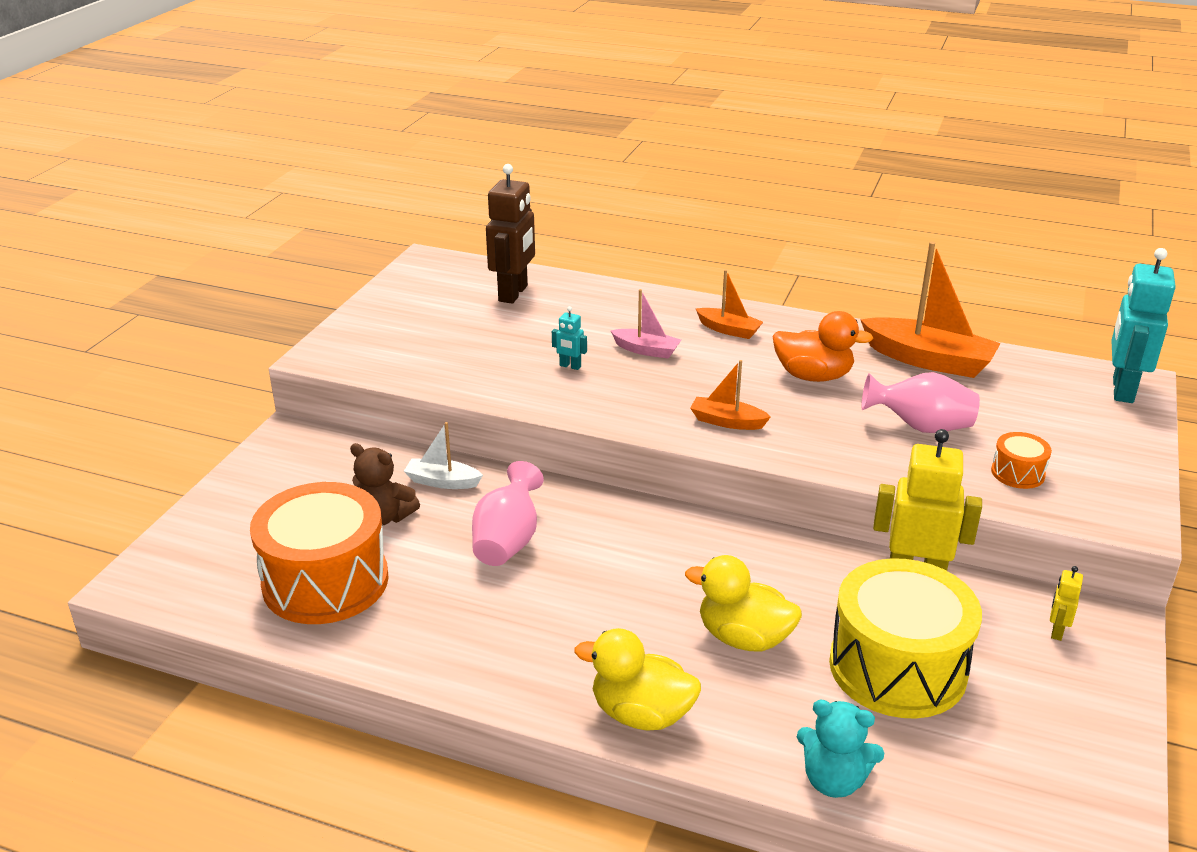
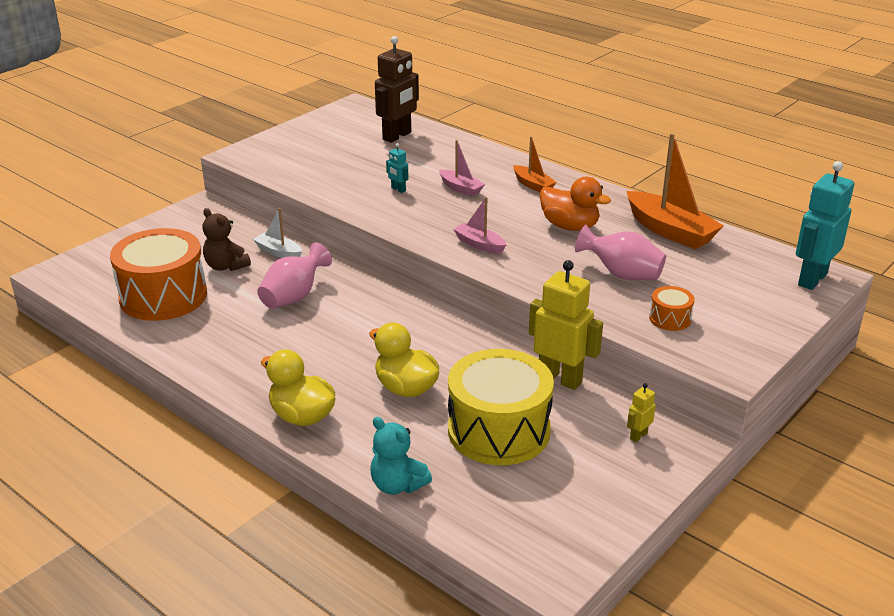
camera: 20 degrees right, 0 degrees up
orange boat [690,360,771,430] -> pink boat [453,197,506,254]

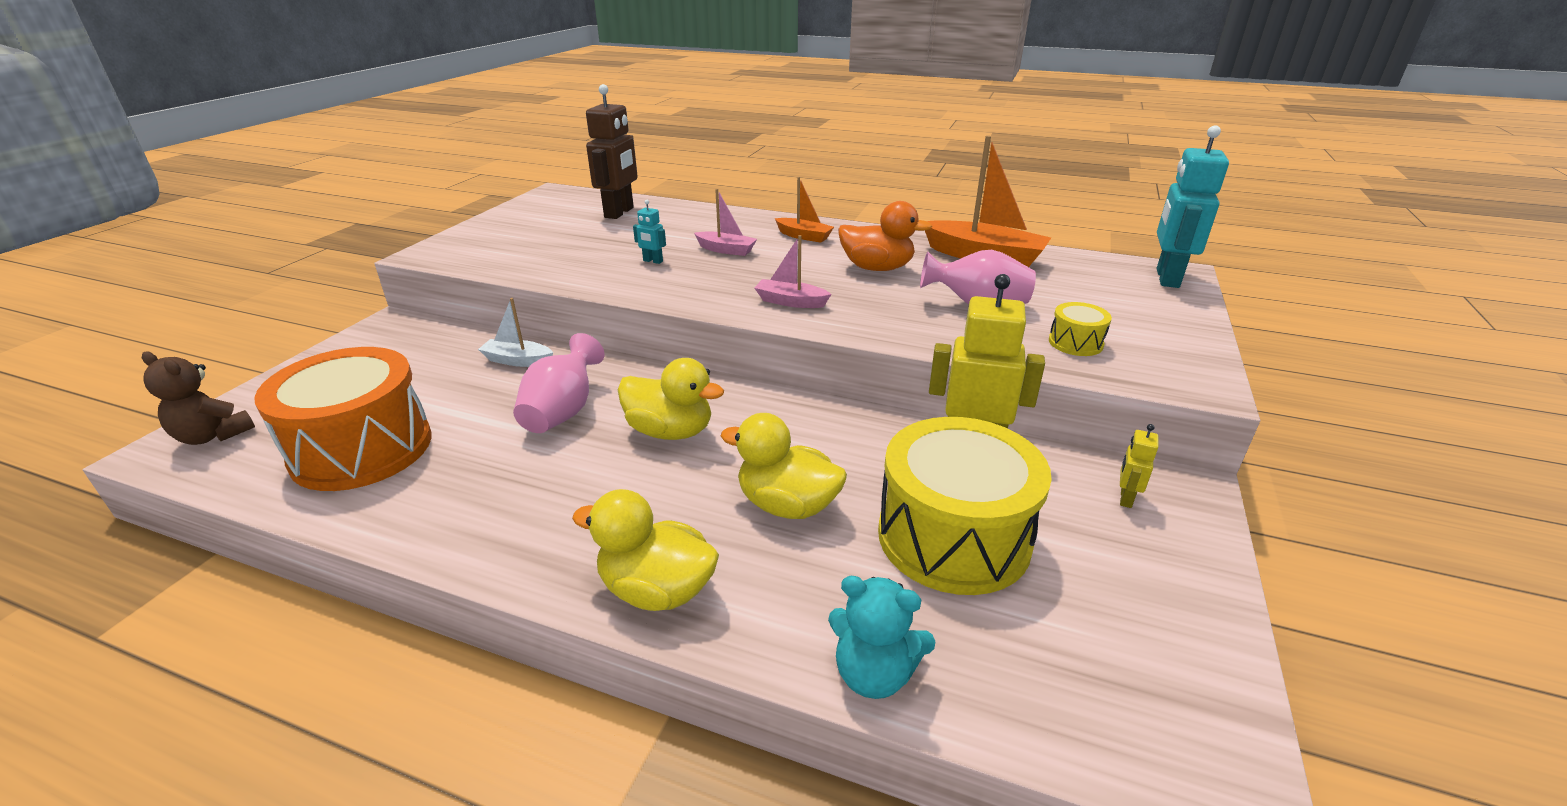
camera: 20 degrees left, 0 degrees up
brown teddy bear [202,208,251,271] -> brown teddy bear moved to [142,351,255,445]
orange drum [649,286,695,331] -> yellow drum [1049,302,1112,356]
none -> yellow duck [618,358,724,440]

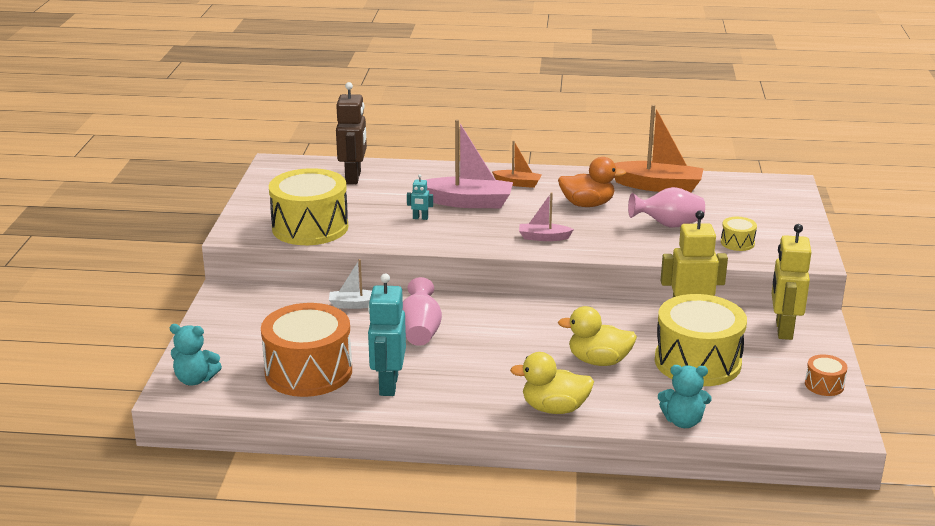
camera: 15 degrees left, 5 degrees down
brown teddy bear [142,351,255,445] -> turquoise teddy bear [170,324,222,385]
yellow duck [618,358,724,440] -> none
pink boat [694,189,757,256] -> pink boat [426,119,513,208], size x1.86
yellow robot [1120,424,1158,508] -> yellow robot [772,224,812,340], size x2.23
turquoise robot [1157,125,1229,288] -> turquoise robot moved to [368,274,406,396]
none -> yellow drum [269,168,348,245]
none -> orange drum [805,354,848,396]

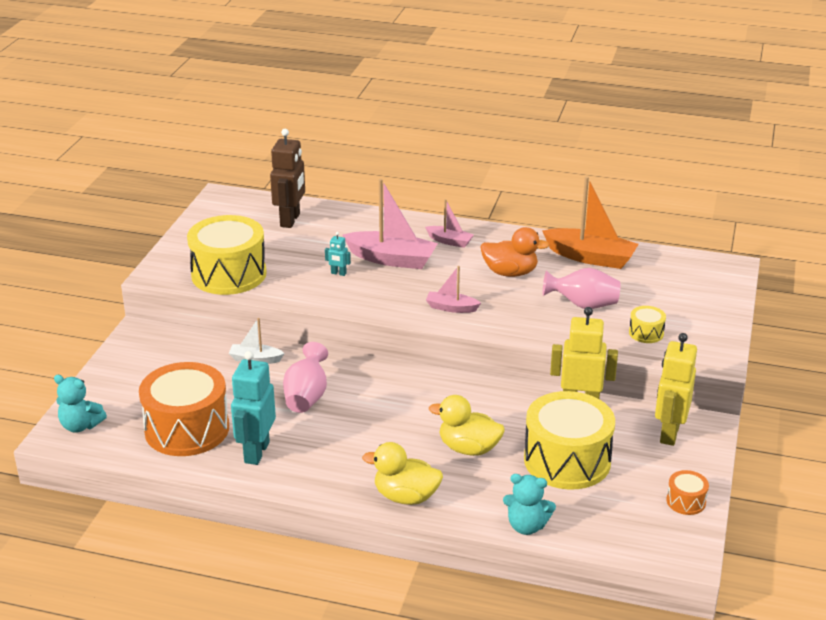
camera: 10 degrees right, 5 degrees up
orange boat [492,140,542,188] -> pink boat [425,199,474,248]

